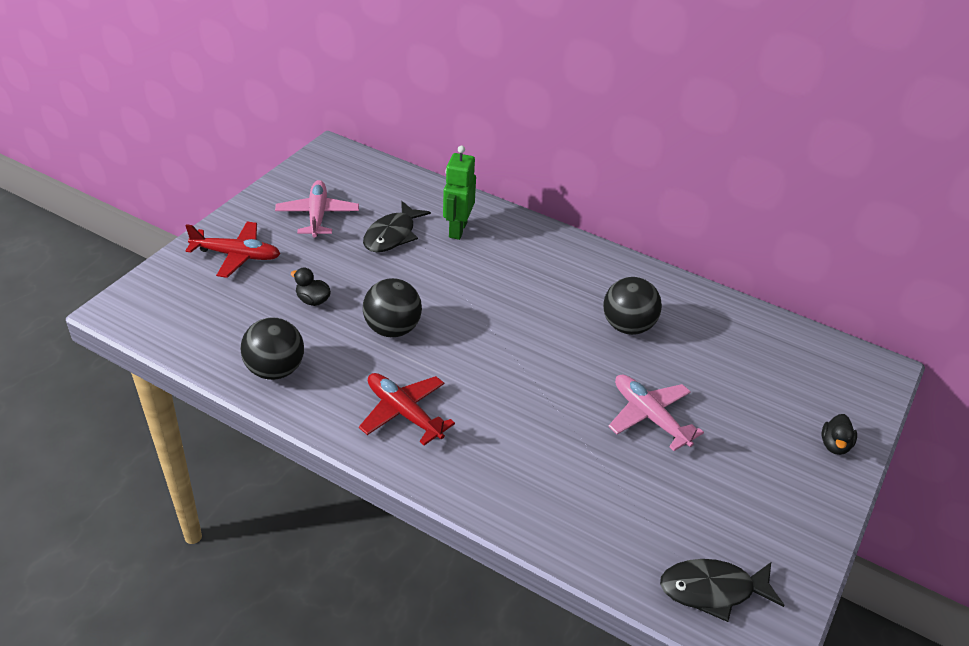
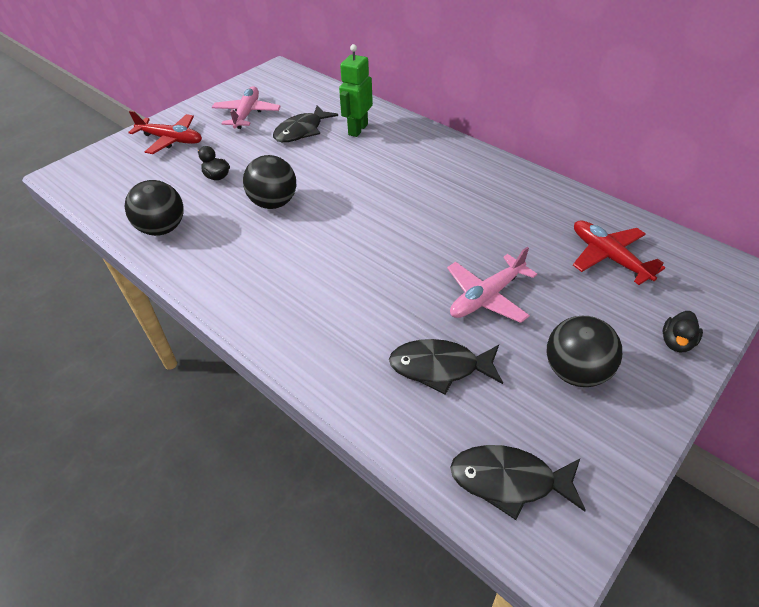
camera: 15 degrees right, 5 degrees up
red plane [359,373,455,445] -> red plane moved to [573,220,665,285]
black ball [603,277,662,335] -> black ball moved to [547,316,622,387]
pink plane [609,375,704,451] -> pink plane turned 105 degrees counterclockwise [447,247,537,323]
none -> black fish [389,339,503,395]

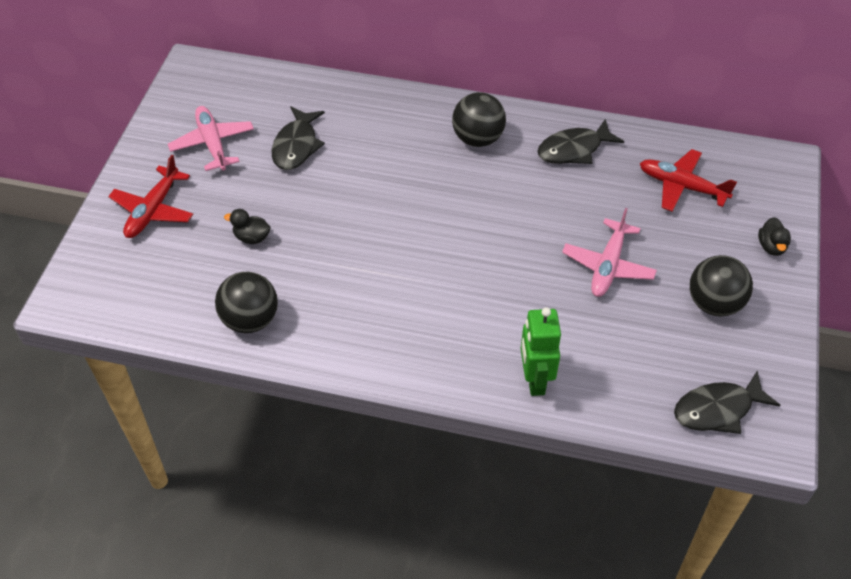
camera: 30 degrees left, 5 degrees up
red plane [128,111,202,154] -> red plane turned 120 degrees clockwise [108,155,193,238]
black ball [243,155,296,209] -> black ball moved to [452,92,506,147]
green robot [339,44,373,137] -> green robot moved to [520,307,561,396]
black fish [389,339,503,395] -> black fish moved to [537,119,624,164]

